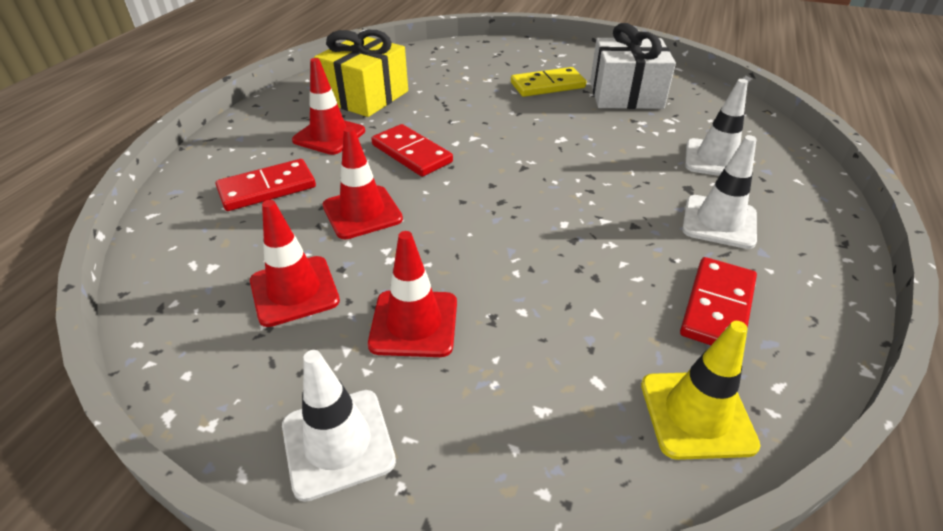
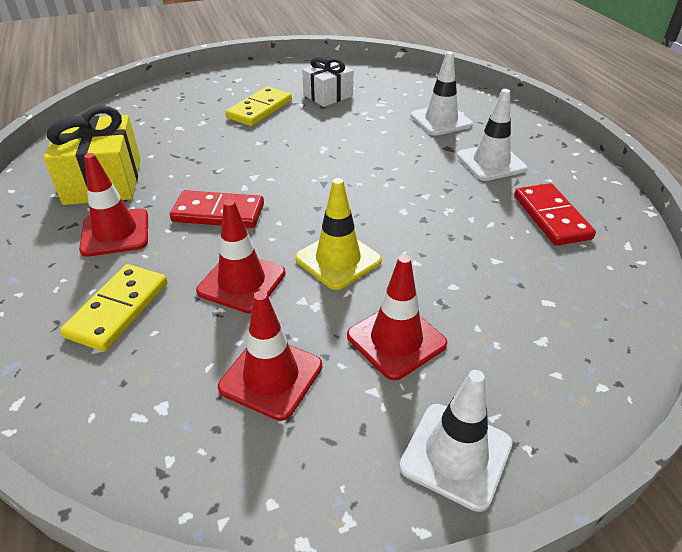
camera: 40 degrees left, 0 degrees up
red domino [216,159,316,211] -> yellow domino [60,264,167,352]
white gift [590,23,676,109] -> white gift [302,57,353,107], size x0.64
yellow traffic cone [641,321,761,460] -> yellow traffic cone moved to [295,178,382,290]

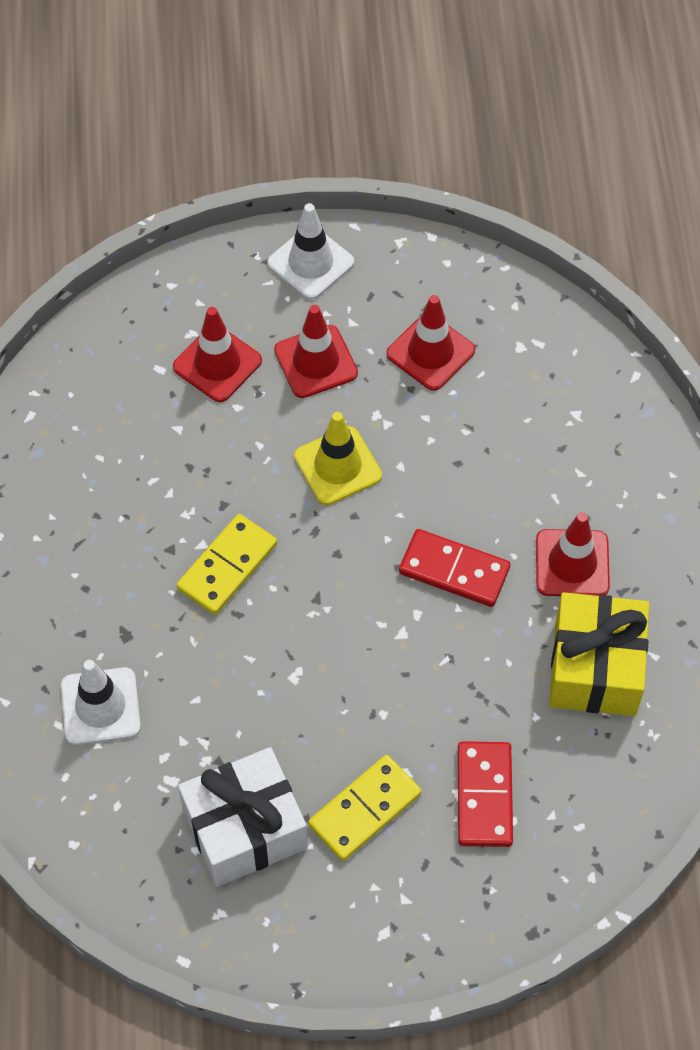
camera: 165 degrees left, 20 degrees up
yellow domino [60,264,167,352] -> yellow domino moved to [176,514,277,615]
red traffic cone [196,199,286,314] -> red traffic cone moved to [173,307,262,402]
white gift [302,57,353,107] -> white gift [178,747,308,887], size x1.56
white traffic cone [457,89,527,181] -> none
red domino [514,183,596,246] -> red domino moved to [458,741,513,847]

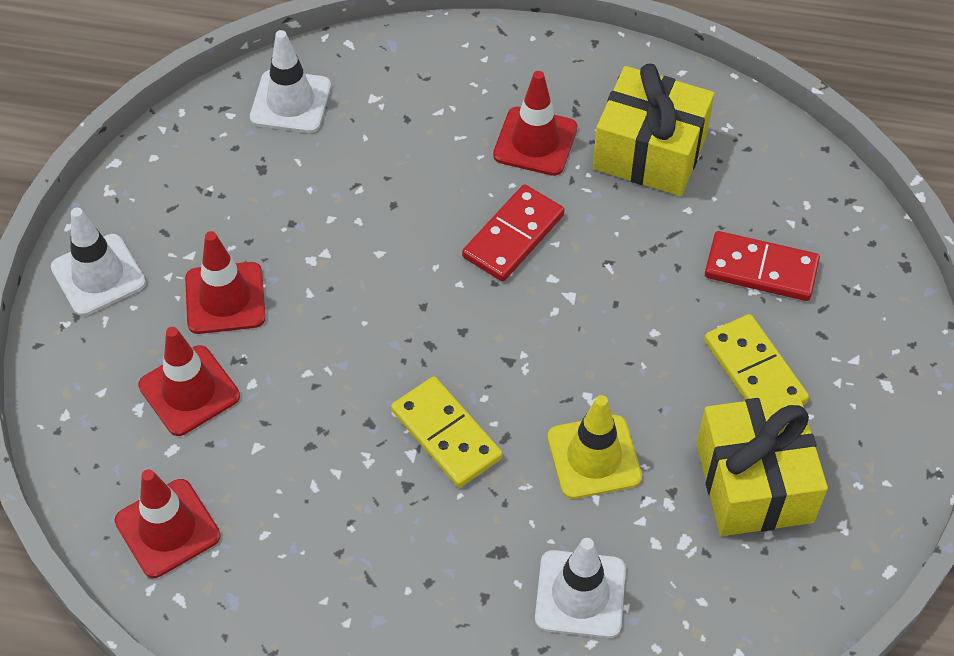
camera: 75 degrees left, 5 degrees down
white gift [178,747,308,887] -> yellow gift [696,394,828,536]
yellow traffic cone [294,412,382,505] -> yellow traffic cone moved to [548,395,642,499]
red traffic cone [386,295,475,391] -> red traffic cone moved to [114,469,221,578]
none -> white traffic cone [250,30,331,133]

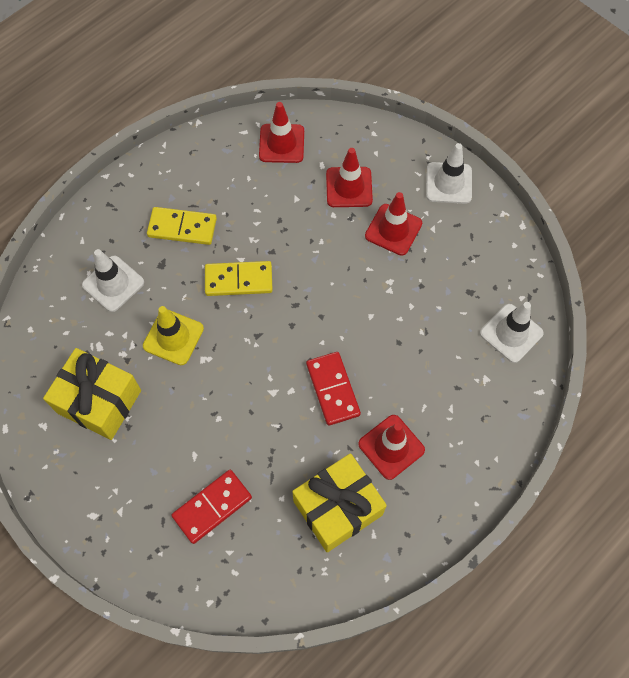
camera: 125 degrees right, 10 degrees up
yellow domino [704,314,809,405] -> yellow domino moved to [147,207,217,245]

